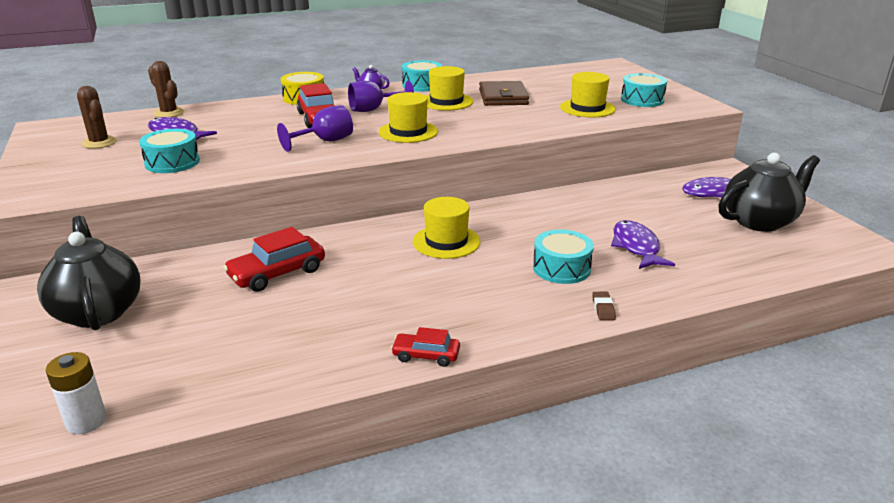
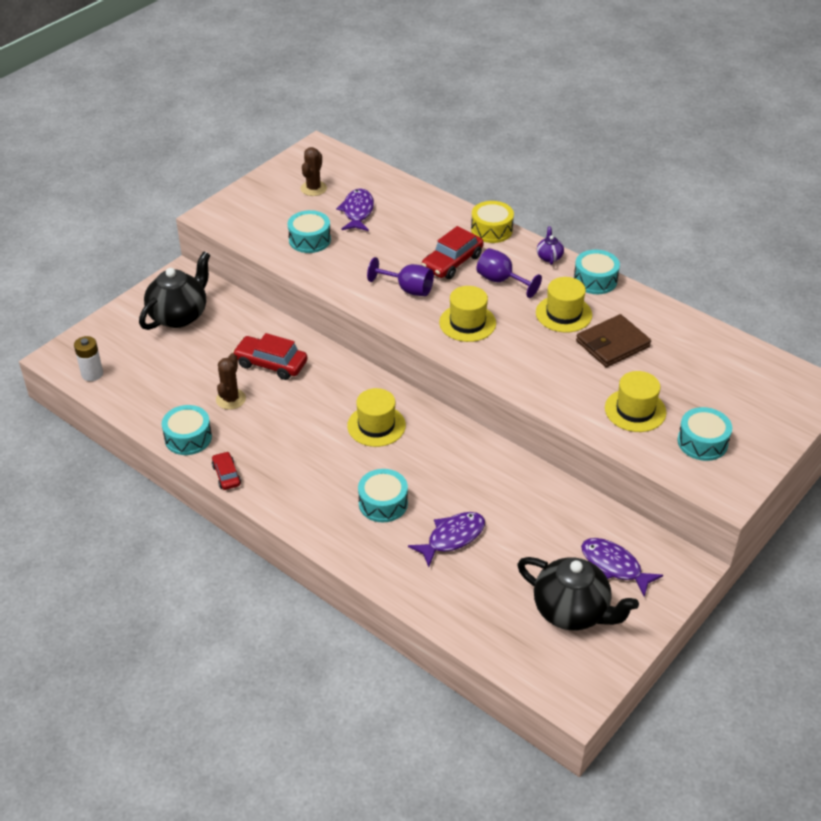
camera: 60 degrees right, 15 degrees up
brown cactus [148,61,184,117] -> brown cactus moved to [216,353,246,410]
brown eraser [593,292,616,320] -> none
none -> turquoise drum [162,405,212,455]

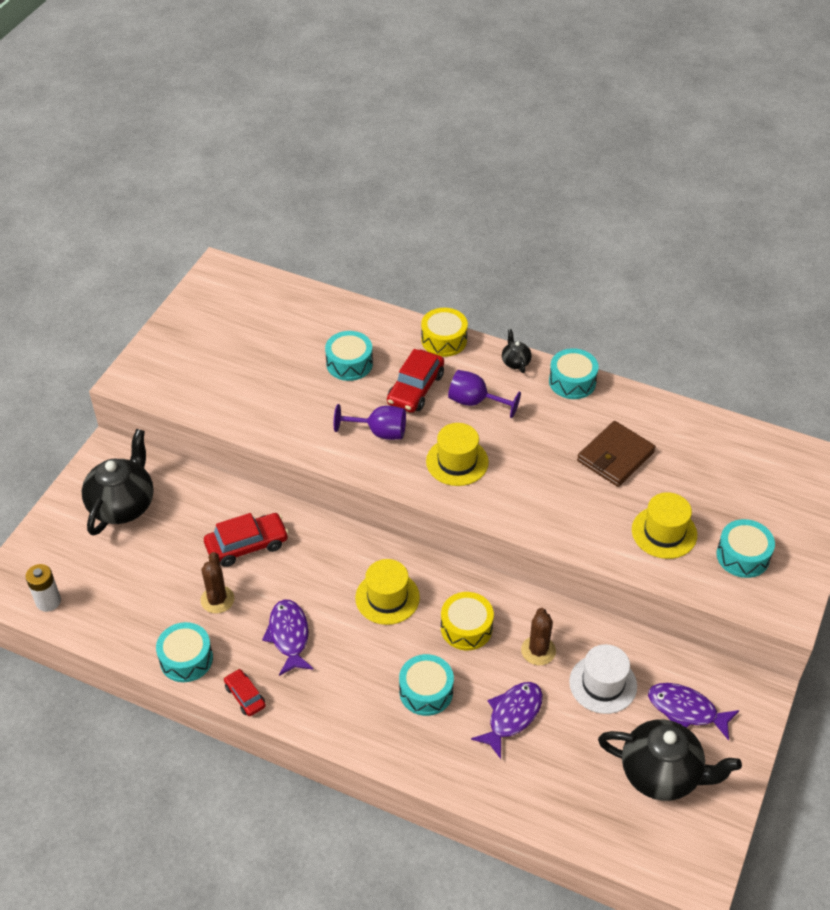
camera: 15 degrees left, 5 degrees up
red car [232,333,307,380] -> red car turned 150 degrees clockwise [204,513,289,567]
turquoise drum [287,210,331,253] -> turquoise drum moved to [325,331,373,381]
brown cactus [301,147,327,196] -> brown cactus moved to [521,608,556,665]
purple fish [336,188,374,231] -> purple fish moved to [262,600,314,676]
yellow hat [536,277,592,332] -> none
purple teapot [537,226,564,265] -> black teapot [502,329,532,373]
none -> yellow drum [441,592,494,650]
none -> white hat [569,644,637,714]

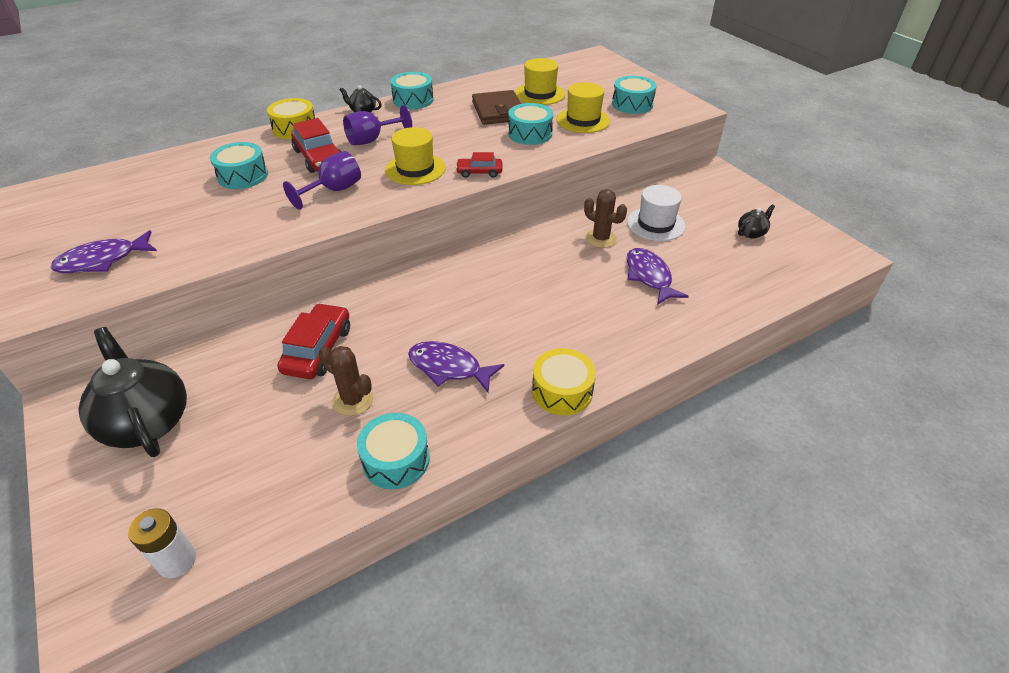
camera: 55 degrees left, 5 degrees down
red car [224,669,266,716] -> red car moved to [456,152,502,178]
yellow hat [355,559,420,625] -> yellow hat moved to [515,58,565,105]
turquoise drum [399,654,454,716] -> turquoise drum moved to [508,103,553,145]
yellow drum [441,592,494,650] -> yellow drum moved to [532,348,596,415]
black teapot [598,719,742,801] -> black teapot [738,204,775,239], size x0.44
purple fish [648,683,739,740] -> purple fish moved to [50,230,157,273]

